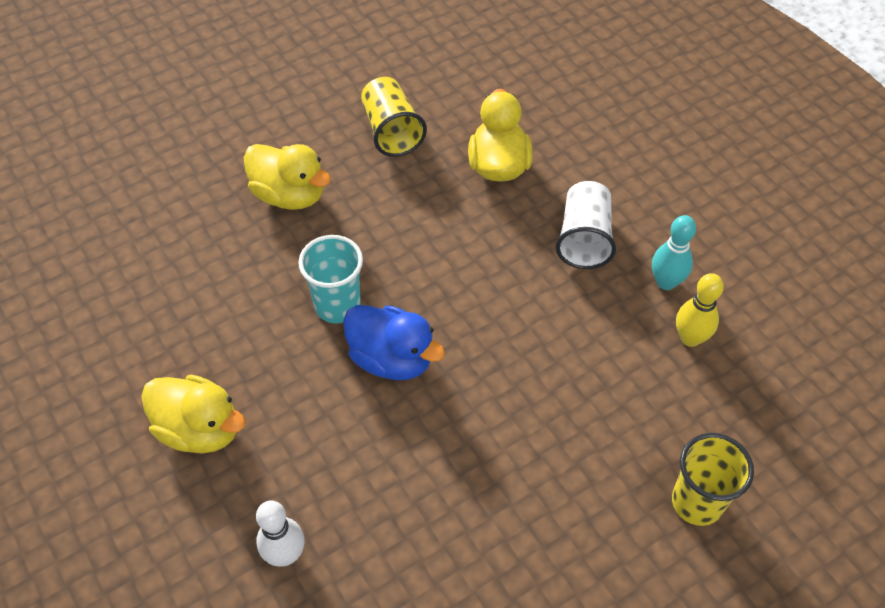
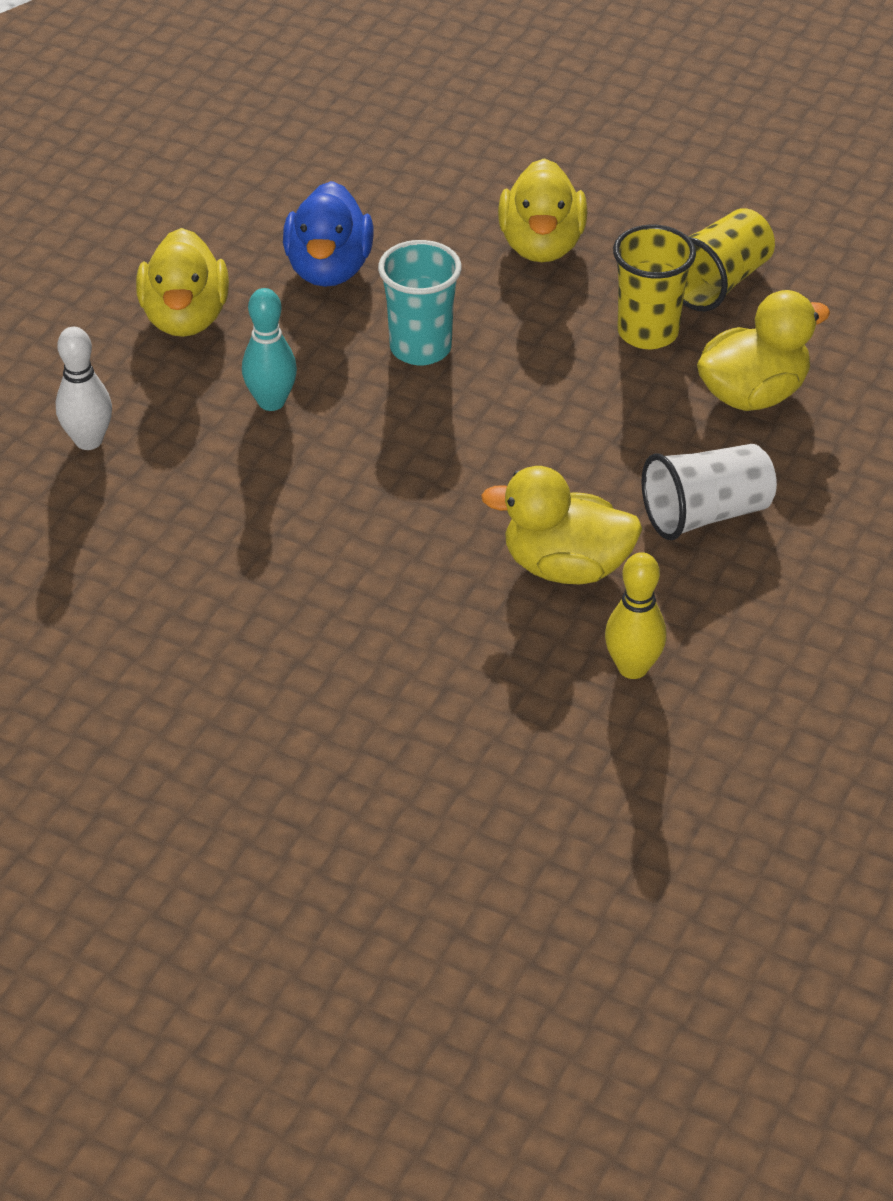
camera: 60 degrees right, 10 degrees down
blue duck [343,305,445,380] -> blue duck moved to [283,181,373,287]
turquoise bowling pin [652,215,696,290] -> turquoise bowling pin moved to [242,288,297,411]
yellow cup [672,433,754,526] -> yellow cup moved to [613,225,696,349]
none -> yellow duck [481,466,642,584]

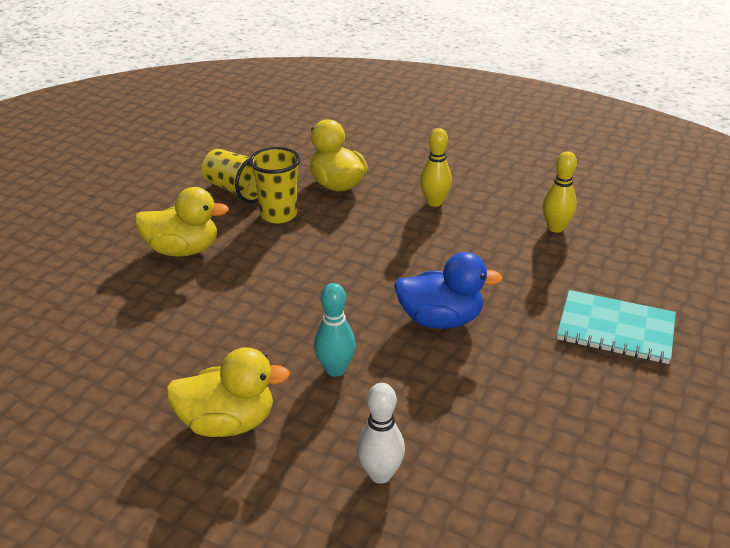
camera: 90 degrees left, 10 degrees down
blue duck [283,181,373,287] -> blue duck moved to [394,252,503,329]
turquoise cup [378,240,462,365] -> none
yellow duck [481,466,642,584] -> none
white cup [641,444,777,540] -> yellow bowling pin [420,128,452,207]
none -> turquoise notebook [557,290,676,364]

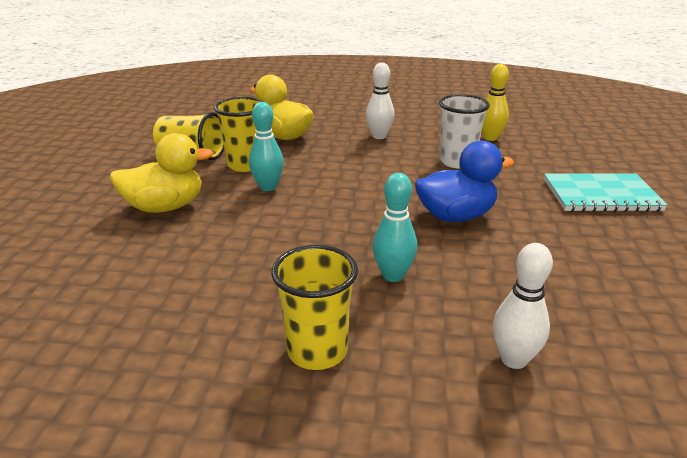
camera: 20 degrees left, 5 degrees down
yellow duck [166,347,290,437] -> yellow cup [271,245,358,370]
yellow bowling pin [420,128,452,207] -> white bowling pin [366,63,395,139]
none -> turquoise bowling pin [249,102,284,191]
none -> white cup [439,94,490,169]

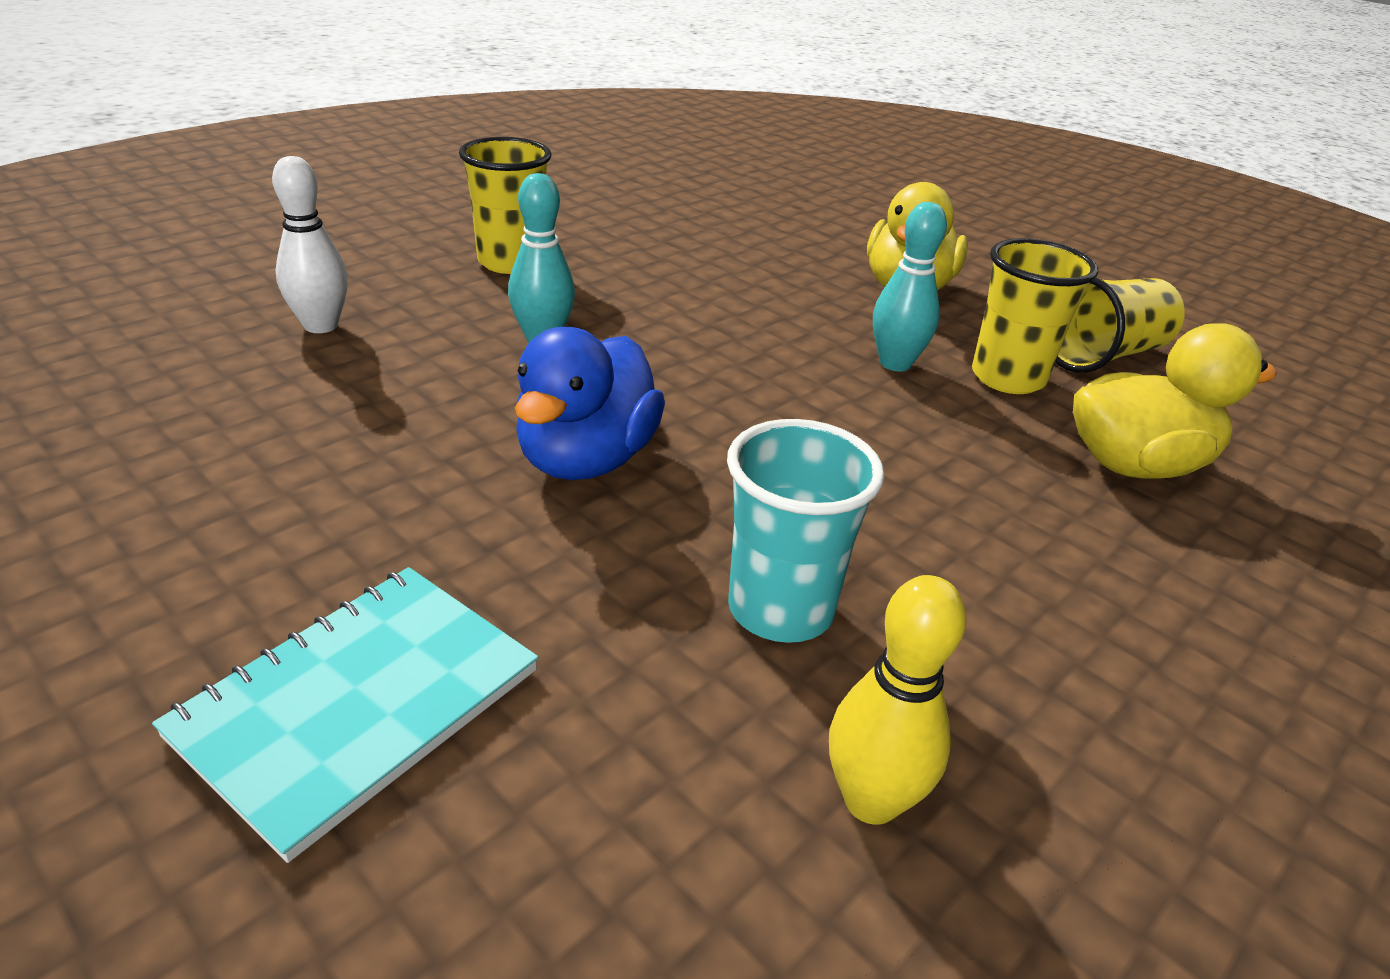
camera: 125 degrees right, 5 degrees up
white bowling pin [366,63,395,139] -> none
white cup [439,94,490,169] -> turquoise cup [727,419,885,643]

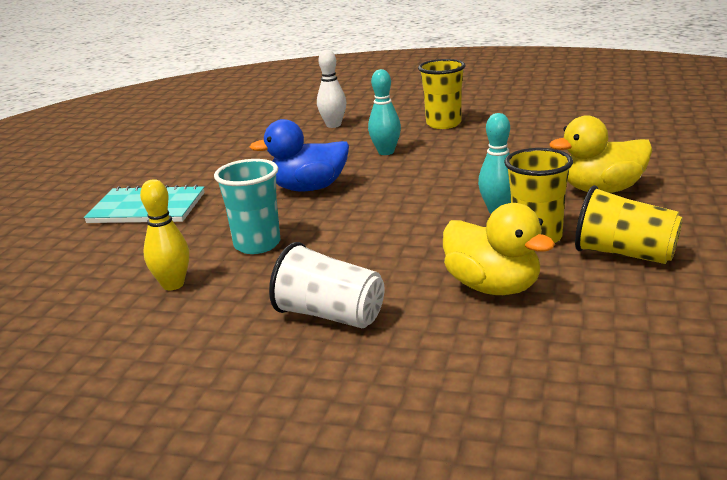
camera: 65 degrees right, 10 degrees down
none -> white cup [269,242,384,328]

